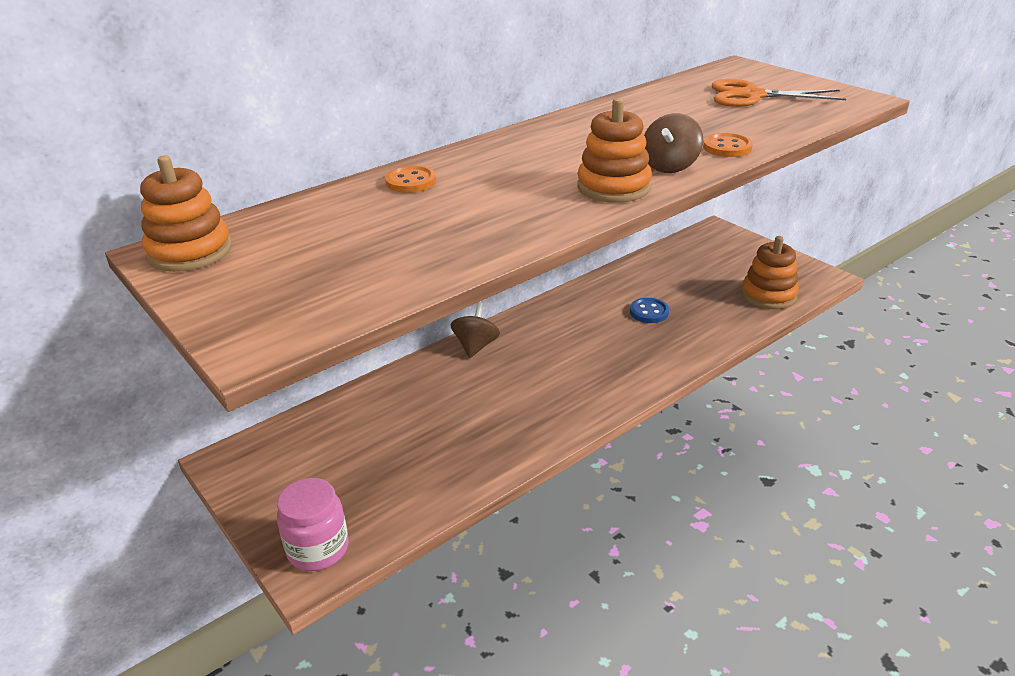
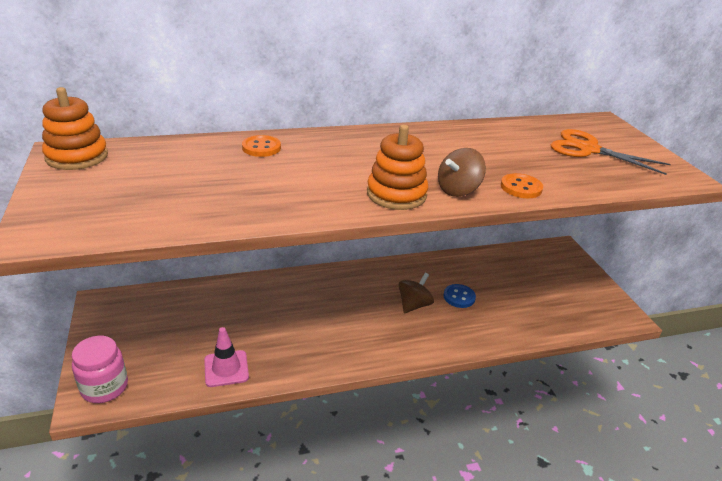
camera: 20 degrees right, 0 degrees up
brown spinning top [450,302,500,358] -> brown spinning top moved to [398,273,434,313]
orange stacking toy [742,236,799,309] -> none
none -> pink traffic cone [204,327,249,387]

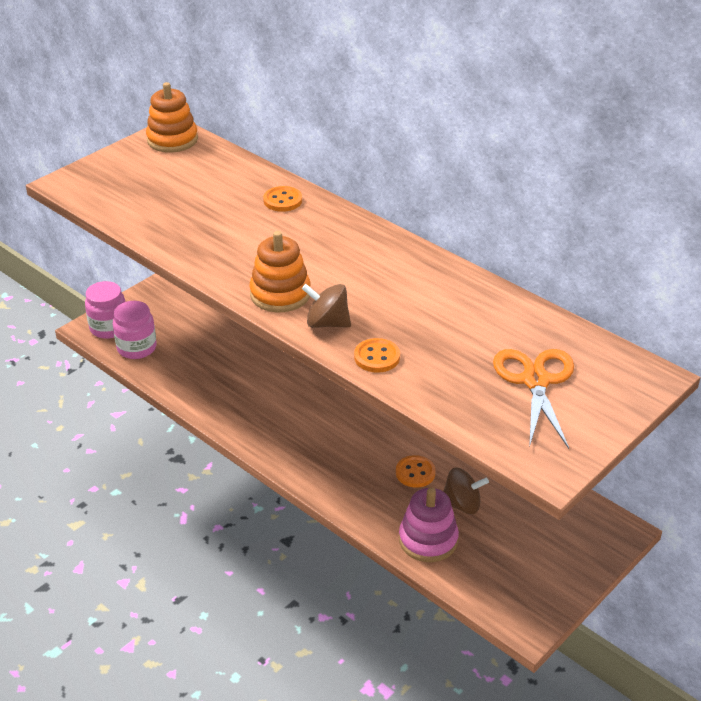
camera: 60 degrees right, 5 degrees up
pink traffic cone [204,327,249,387] -> none
brown spinning top [398,273,434,313] -> brown spinning top moved to [443,468,489,514]
blue button [443,284,476,308] -> orange button [396,455,436,488]
none -> pink jar [113,301,157,359]
none -> pink stacking toy [399,487,459,562]

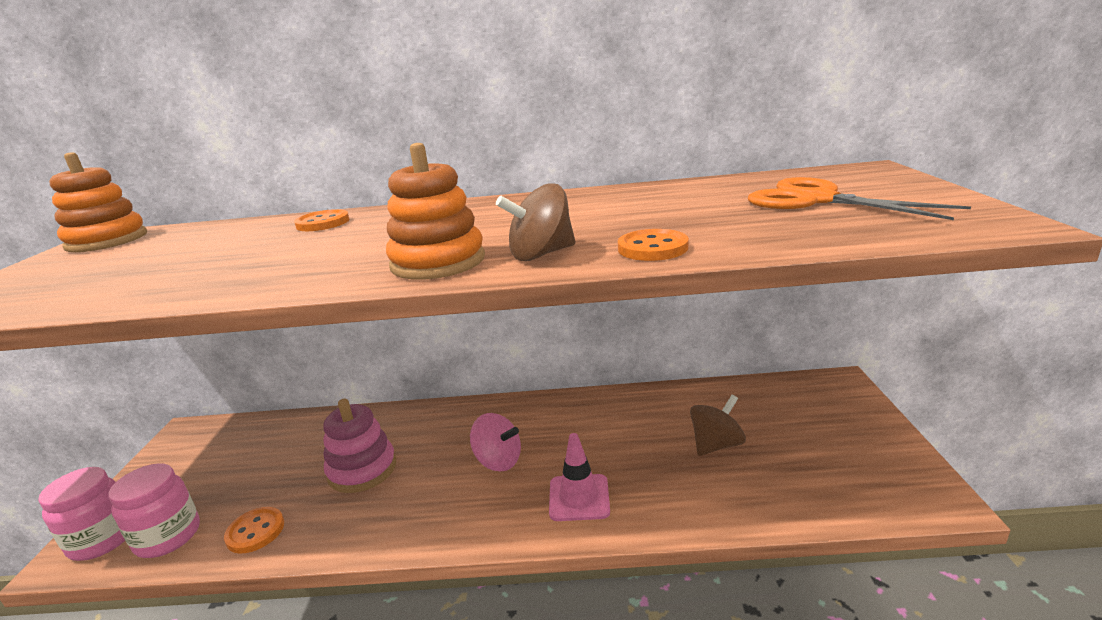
camera: 40 degrees left, 15 degrees down
orange button [396,455,436,488] -> orange button moved to [224,507,284,554]
pink stacking toy [399,487,459,562] -> pink stacking toy moved to [323,399,396,493]
none -> pink spinning top [470,413,521,471]
none -> pink traffic cone [549,433,610,521]

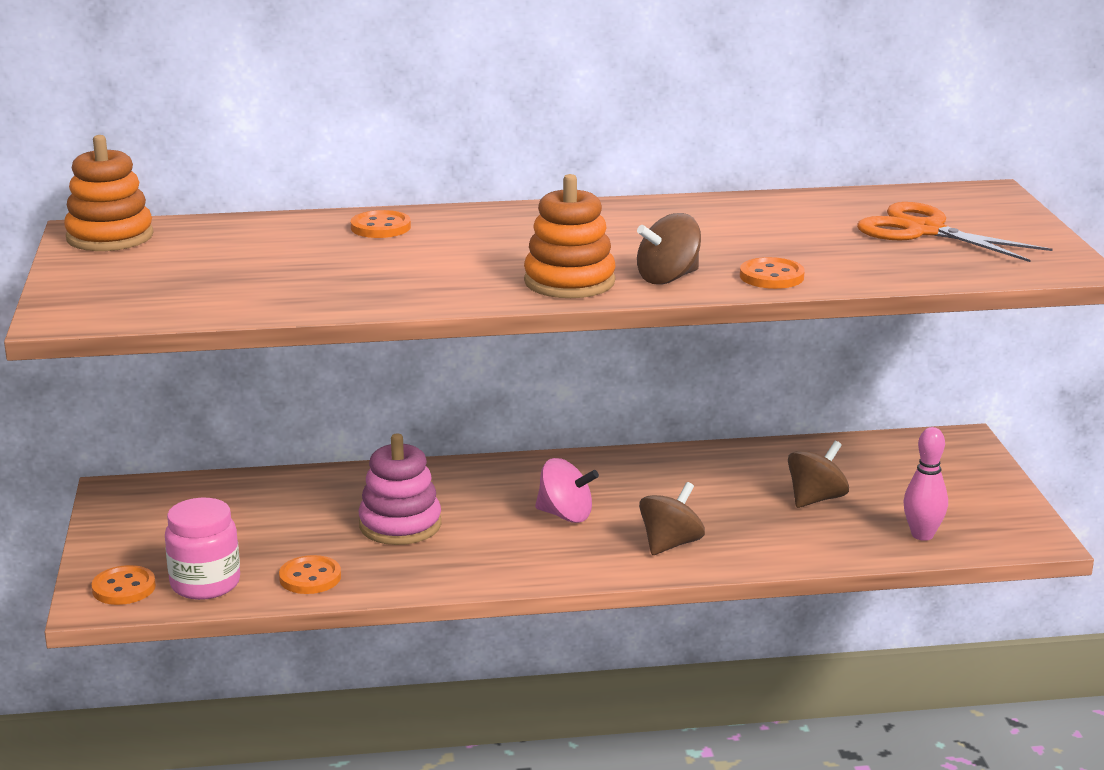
camera: 10 degrees left, 0 degrees up
pink jar [38,467,125,561] -> orange button [91,565,156,605]
pink traffic cone [549,433,610,521] -> brown spinning top [639,482,705,555]
none -> pink bowling pin [903,427,948,541]

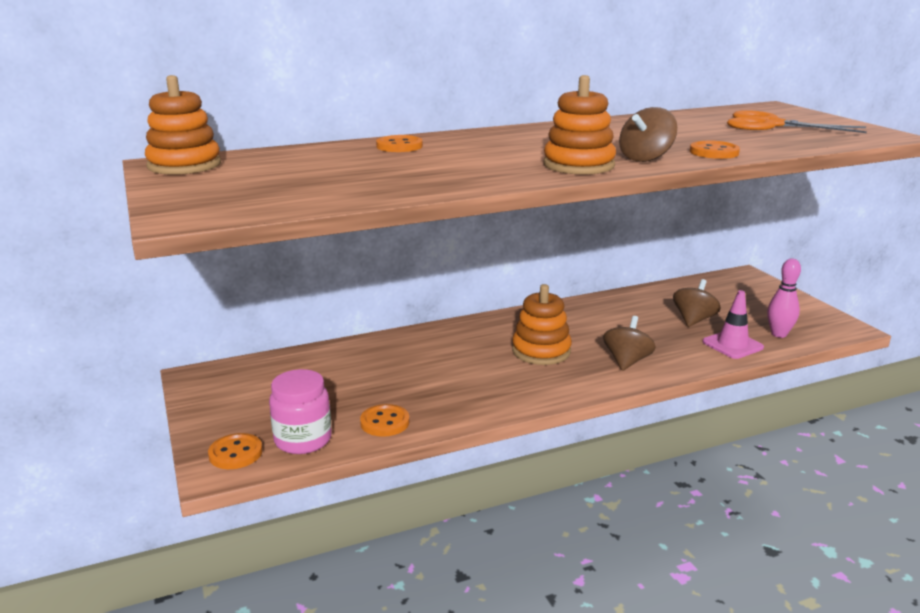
camera: 15 degrees left, 0 degrees up
pink stacking toy [359,434,441,545] -> none
pink spinning top [535,458,599,523] -> orange stacking toy [512,284,572,365]
none -> pink traffic cone [702,290,764,359]

